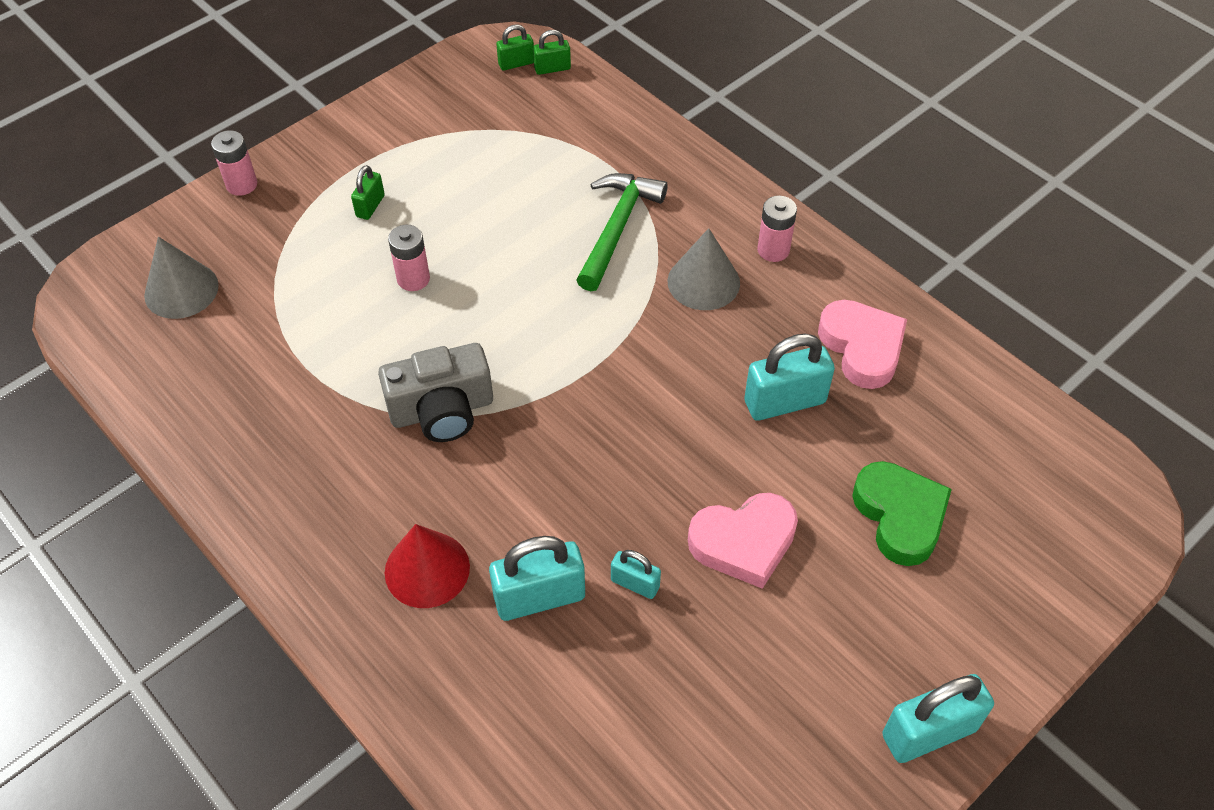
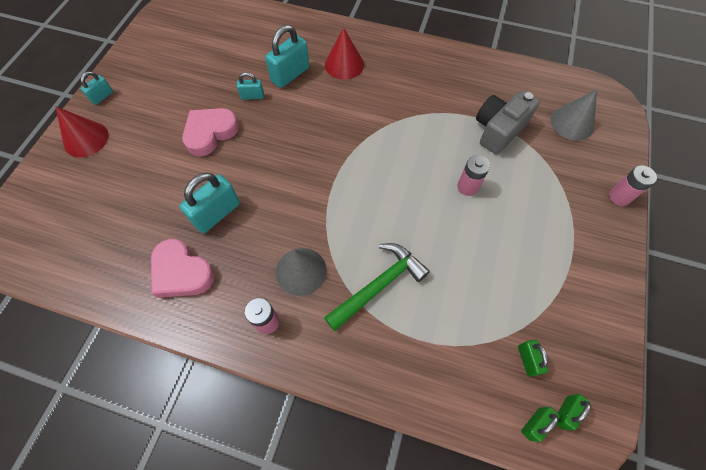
camera: 150 degrees right, 10 degrees up
green padlock [351,165,385,220] -> green padlock moved to [518,340,548,377]
grey camera [378,343,493,442] -> grey camera moved to [476,90,540,155]
green hammer [576,173,668,291] -> green hammer turned 120 degrees counterclockwise [324,243,430,331]
green heart [852,461,952,566] -> none
turquoise padlock [882,674,994,763] -> turquoise padlock [81,71,113,105], size x0.55
none -> red cone [55,106,109,157]

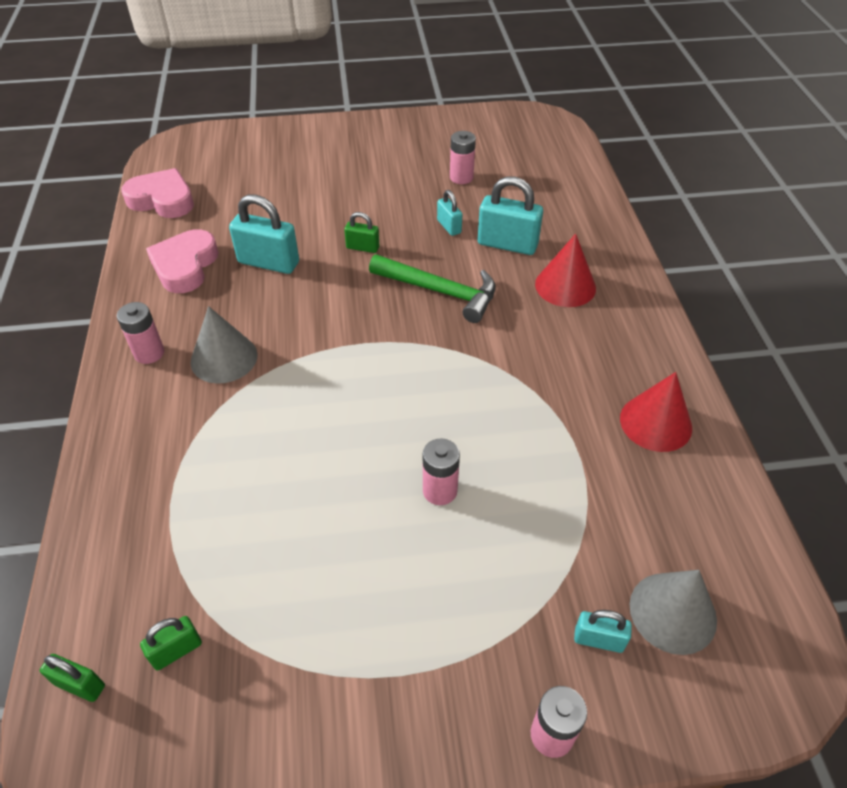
camera: 65 degrees right, 15 degrees down
red cone [55,106,109,157] -> red cone moved to [620,372,692,452]
turquoise padlock [81,71,113,105] -> turquoise padlock moved to [574,610,632,653]
pink heart [182,108,239,157] -> pink heart moved to [121,168,194,218]
green hammer [324,243,430,331] -> green hammer moved to [369,254,496,323]
grey camera [476,90,540,155] -> none
green padlock [556,394,591,430] -> green padlock moved to [344,212,379,253]
none -> pink battery [450,131,476,184]

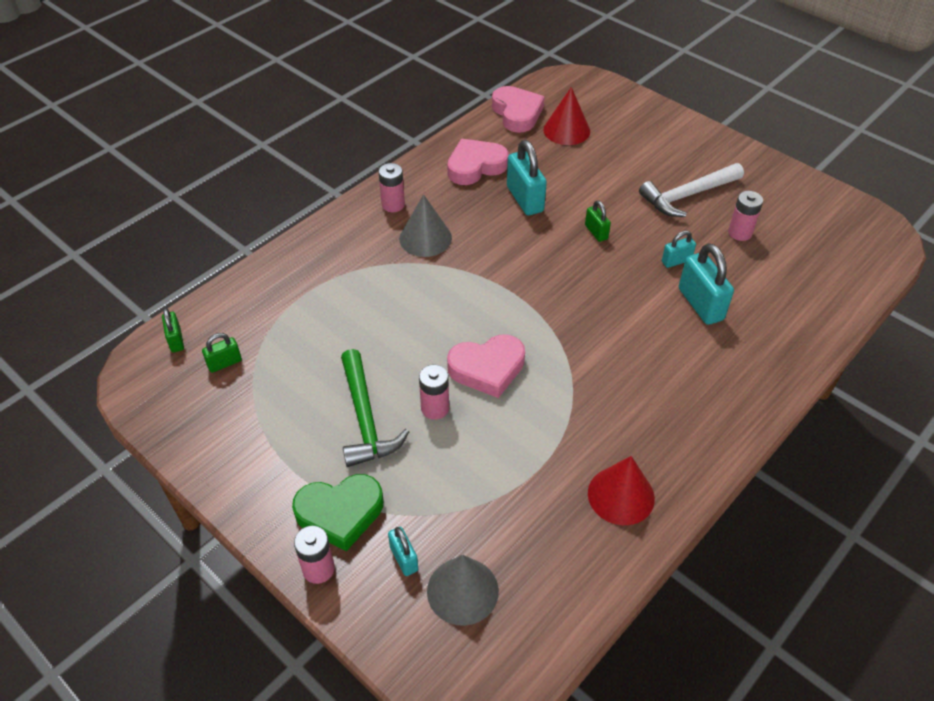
camera: 50 degrees right, 0 degrees up
green padlock [140,616,202,670] -> green padlock turned 45 degrees counterclockwise [202,333,242,373]
green hammer [369,254,496,323] -> green hammer moved to [341,349,409,467]
turquoise padlock [437,190,462,236] -> turquoise padlock turned 45 degrees clockwise [662,231,696,268]
red cone [535,234,596,307] -> red cone moved to [543,87,590,145]
none -> green heart [292,474,384,551]
none -> pink heart [447,334,525,398]
none -> white hammer [639,163,744,217]

